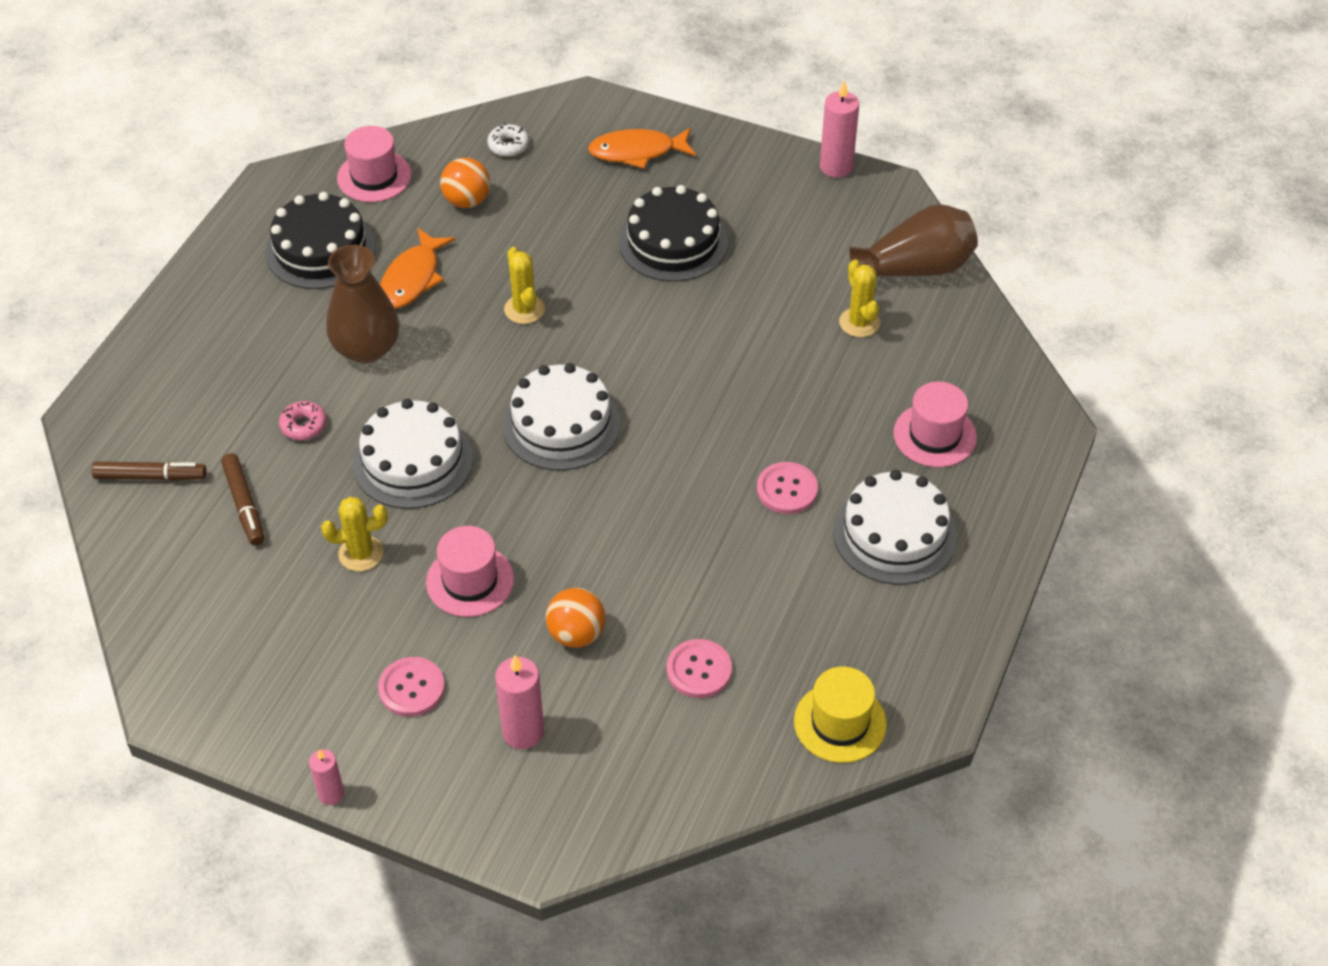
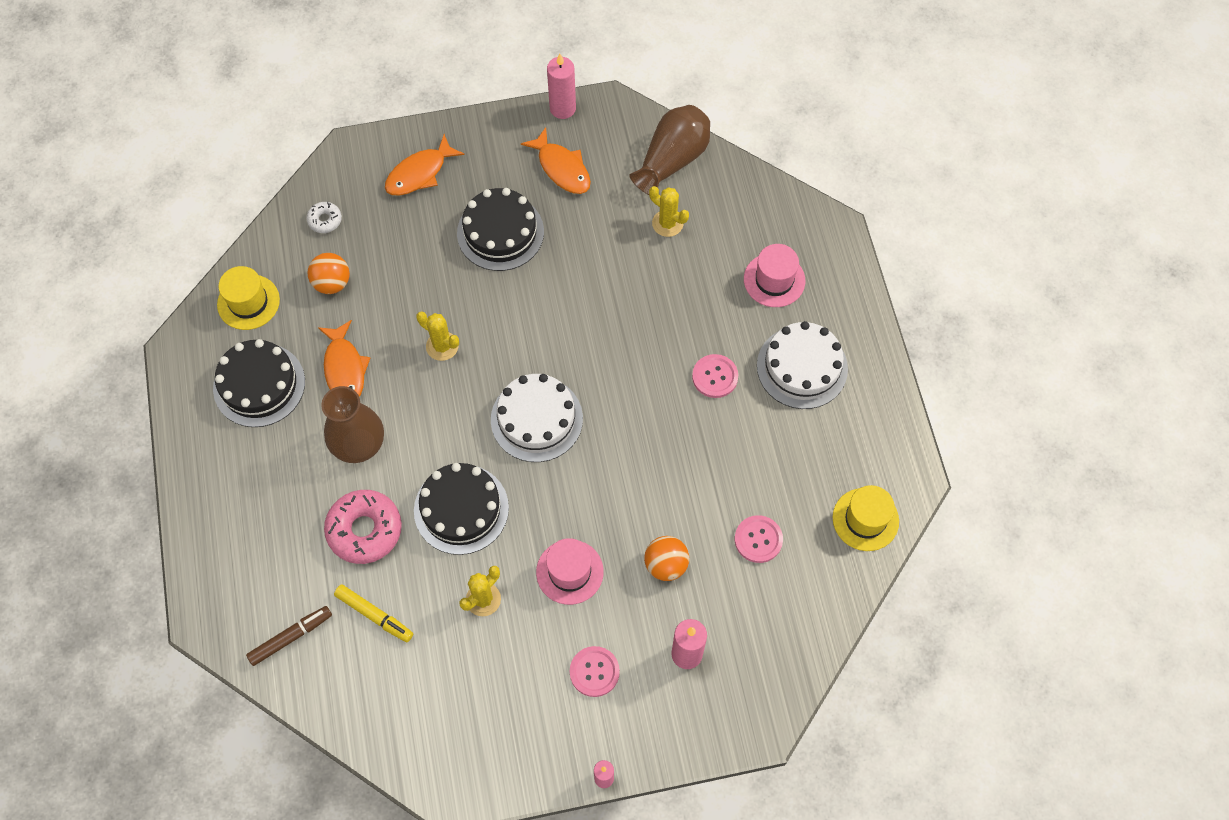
camera: 35 degrees left, 15 degrees up
brown marker [221,453,264,546] -> yellow marker [334,584,413,642]
pink donut [279,401,327,440] -> pink donut [324,490,402,564], size x2.00
pink hat [337,126,412,202] -> yellow hat [217,266,280,330]
white cake [353,399,473,509] -> black cake [414,463,509,555]
none -> orange fish [521,127,591,194]

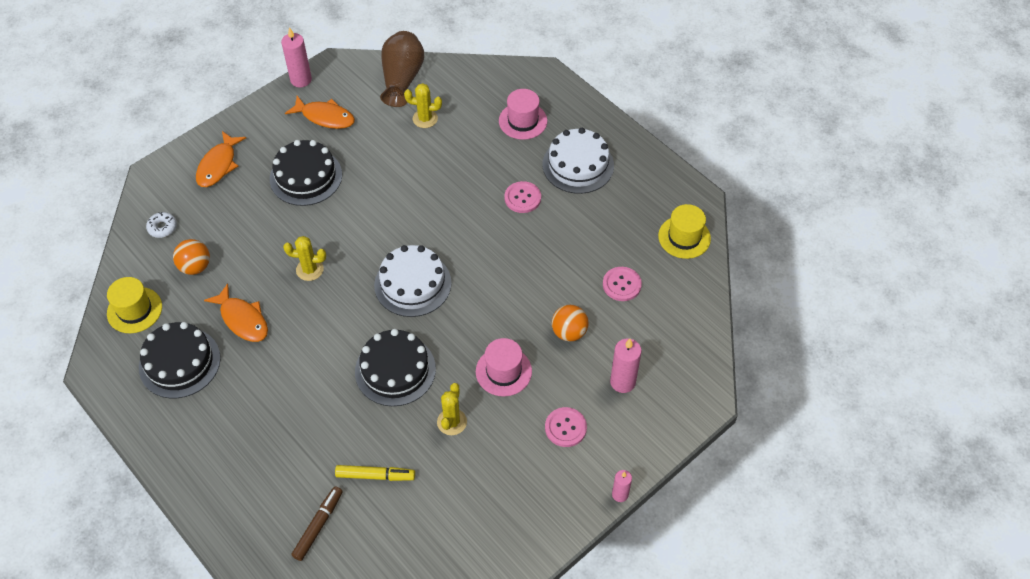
camera: 30 degrees left, 10 degrees down
brown vase [321,386,384,463] -> none
pink donut [324,490,402,564] -> none

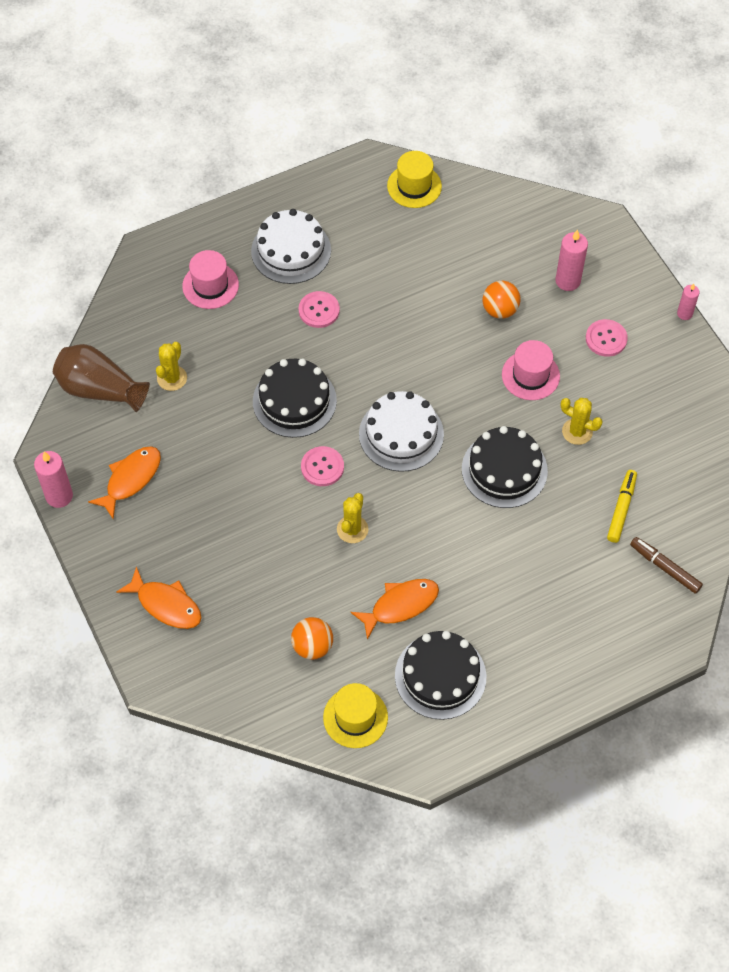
camera: 75 degrees left, 5 degrees up
white donut [146,212,177,238] -> none
black cake [270,140,342,206] -> black cake moved to [253,358,337,438]
pink button [603,267,642,301] -> pink button moved to [301,446,344,486]

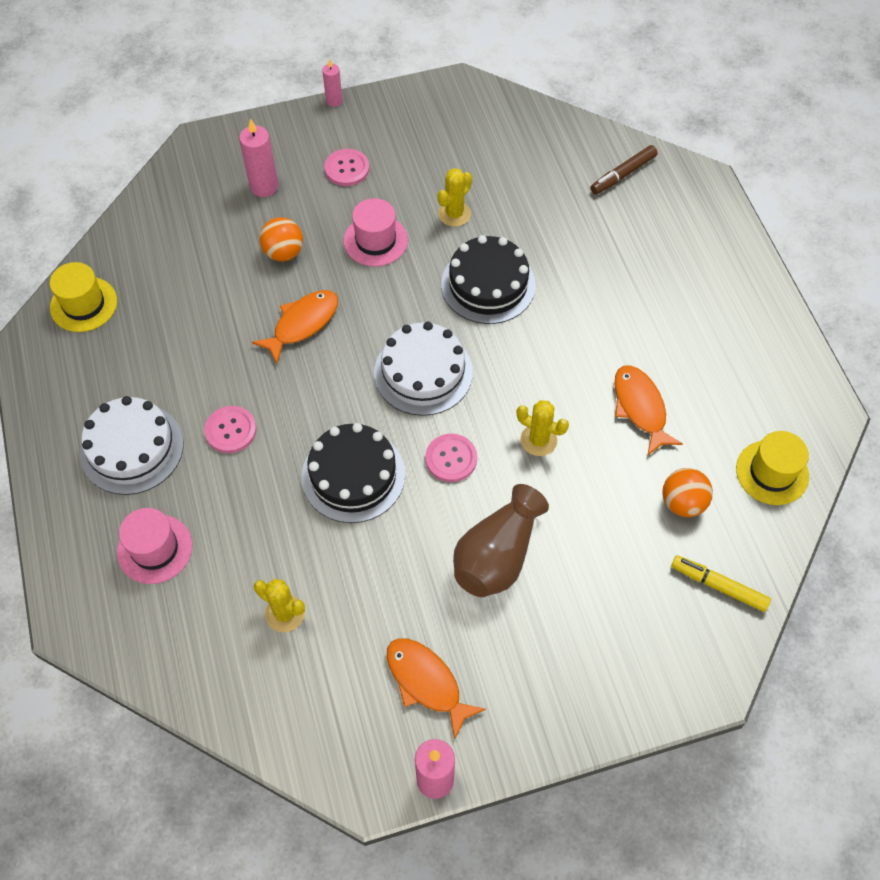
camera: 80 degrees left, 0 degrees up
brown vase [53,344,150,412] -> brown vase moved to [453,484,549,597]
orange fish [116,566,202,629] -> orange fish moved to [252,290,338,364]
black cake [395,631,486,720] -> none
yellow marker [607,470,637,543] -> yellow marker moved to [671,555,771,612]

